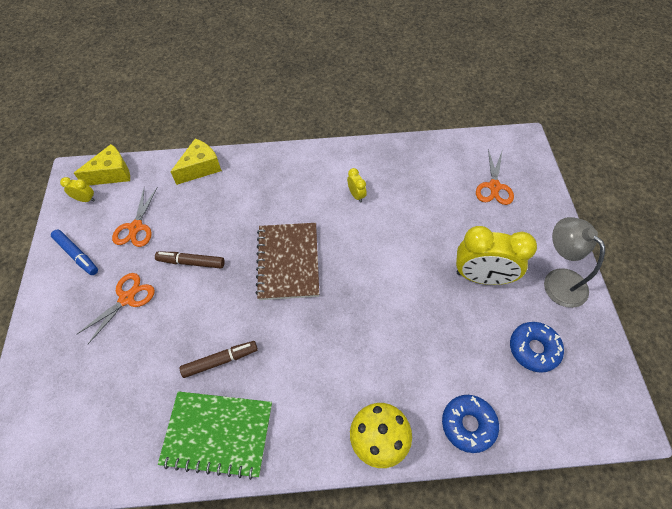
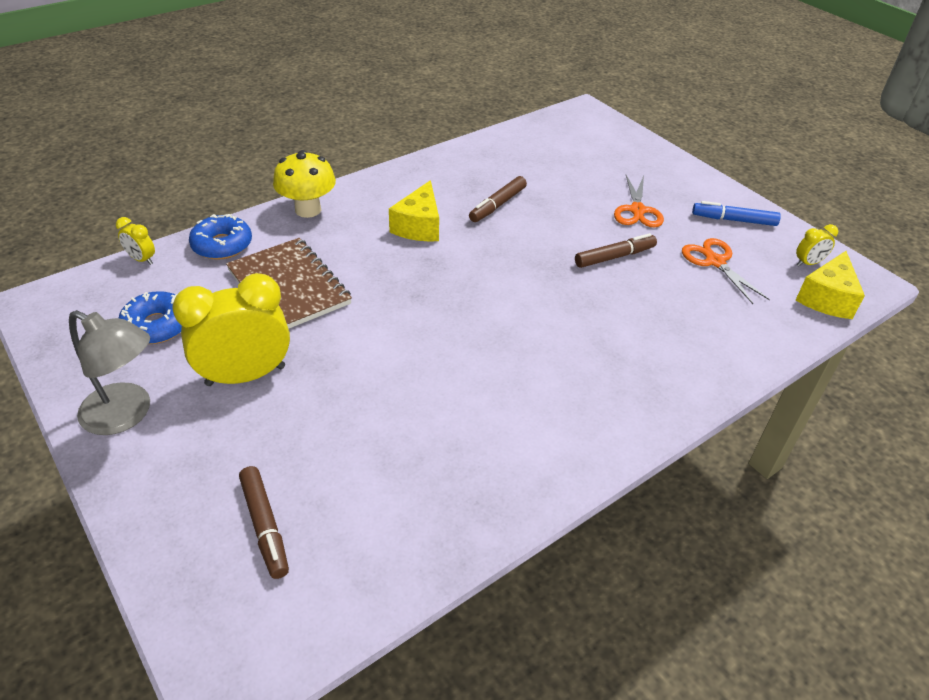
camera: 145 degrees right, 15 degrees down
green notebook [158,391,272,480] -> none
yellow cheese [170,138,222,185] -> yellow cheese moved to [389,180,439,241]
brown notebook [256,223,319,300] -> brown notebook moved to [226,238,352,329]
yellow clock [347,168,367,203] -> yellow clock moved to [116,217,155,265]
orange scissors [476,149,514,205] -> brown marker [239,466,289,579]

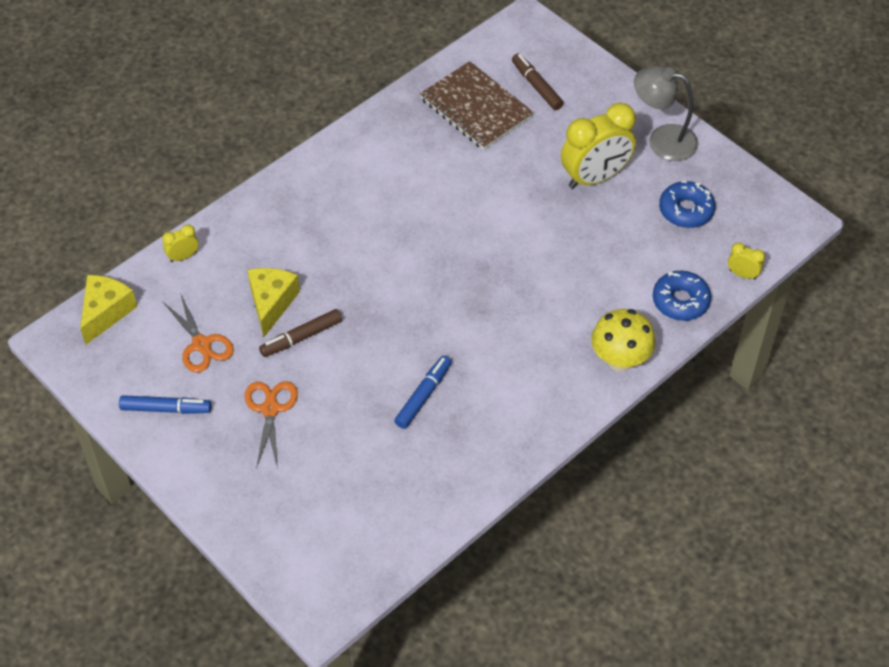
camera: 175 degrees right, 10 degrees up
brown notebook [226,238,352,329] -> brown notebook moved to [420,61,534,150]
yellow cheese [389,180,439,241] -> yellow cheese moved to [247,268,300,337]
brown marker [469,176,527,222] -> blue marker [394,356,452,429]
yellow clock [796,224,838,266] -> yellow clock moved to [162,225,199,262]

